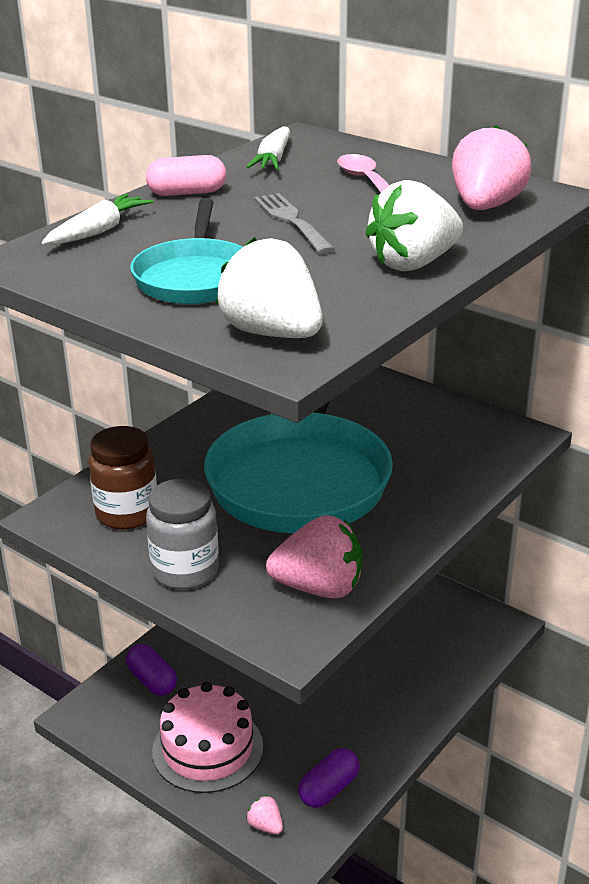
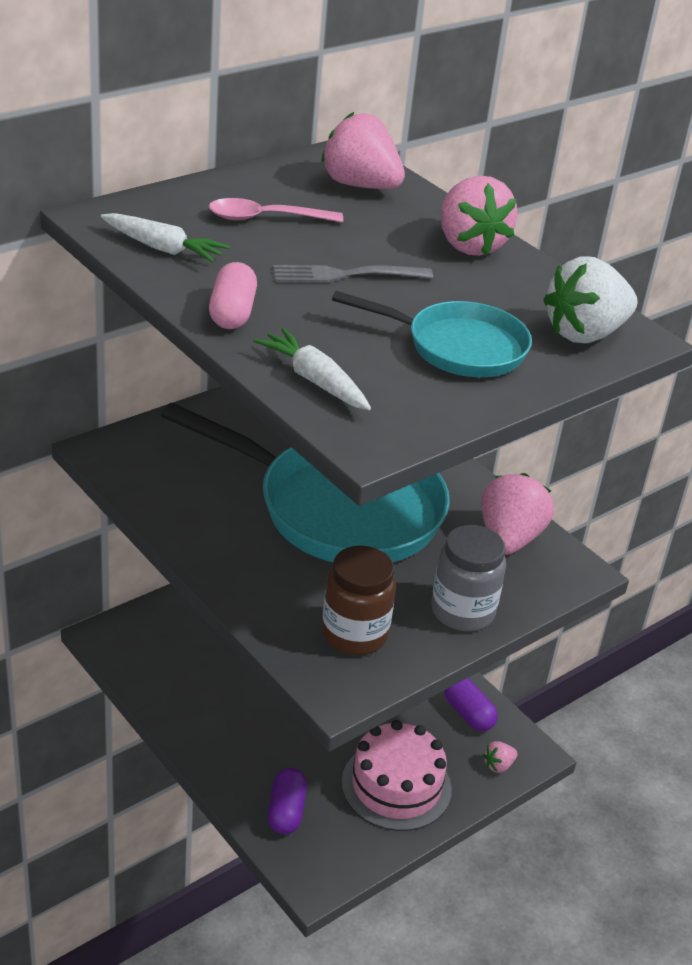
camera: 80 degrees left, 5 degrees up
purple capsule [126,644,177,696] -> purple capsule turned 60 degrees counterclockwise [268,768,307,834]
white strawberry [365,180,463,271] -> pink strawberry [440,176,518,256]

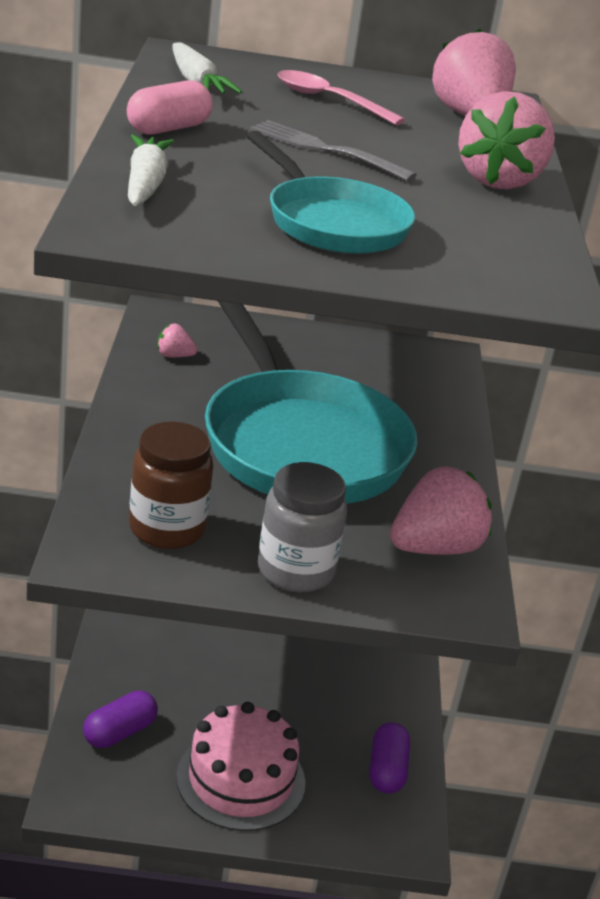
camera: 40 degrees right, 5 degrees down
pink strawberry [483,741,517,773] -> pink strawberry moved to [158,324,198,357]
white strawberry [543,257,638,343] -> none

